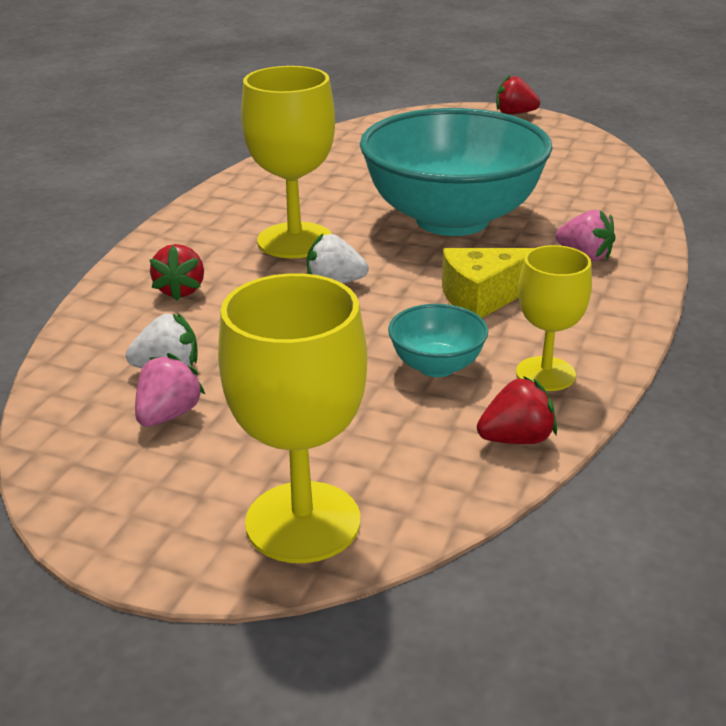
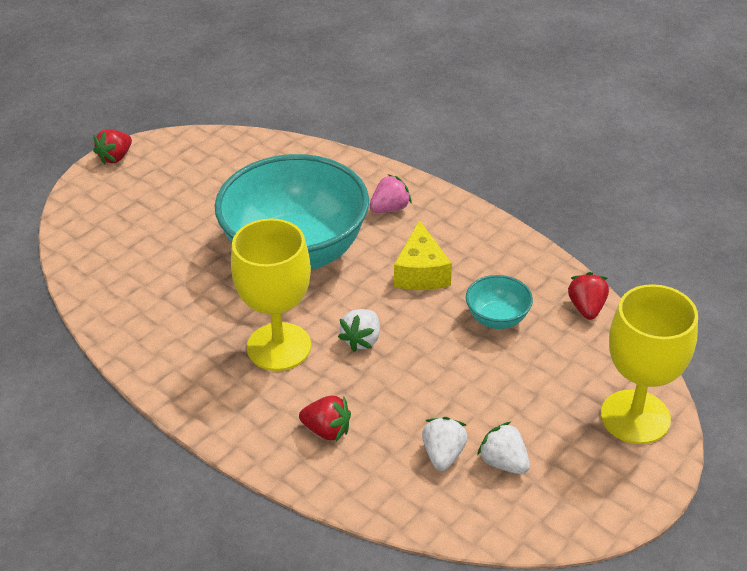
camera: 70 degrees left, 10 degrees up
pink strawberry [135,353,206,427] -> white strawberry [477,422,530,474]
yellow goblet [516,245,592,391] -> none

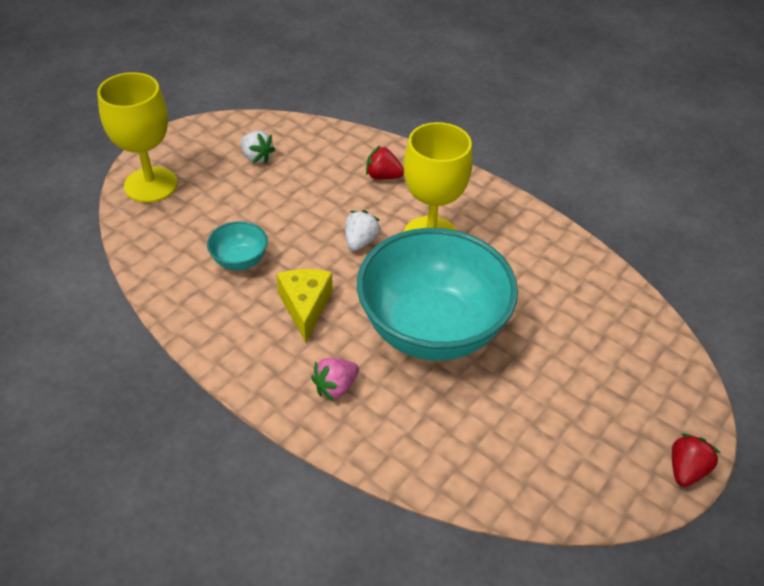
camera: 175 degrees right, 5 degrees up
white strawberry [422,417,468,471] -> none
red strawberry [568,272,609,320] -> none

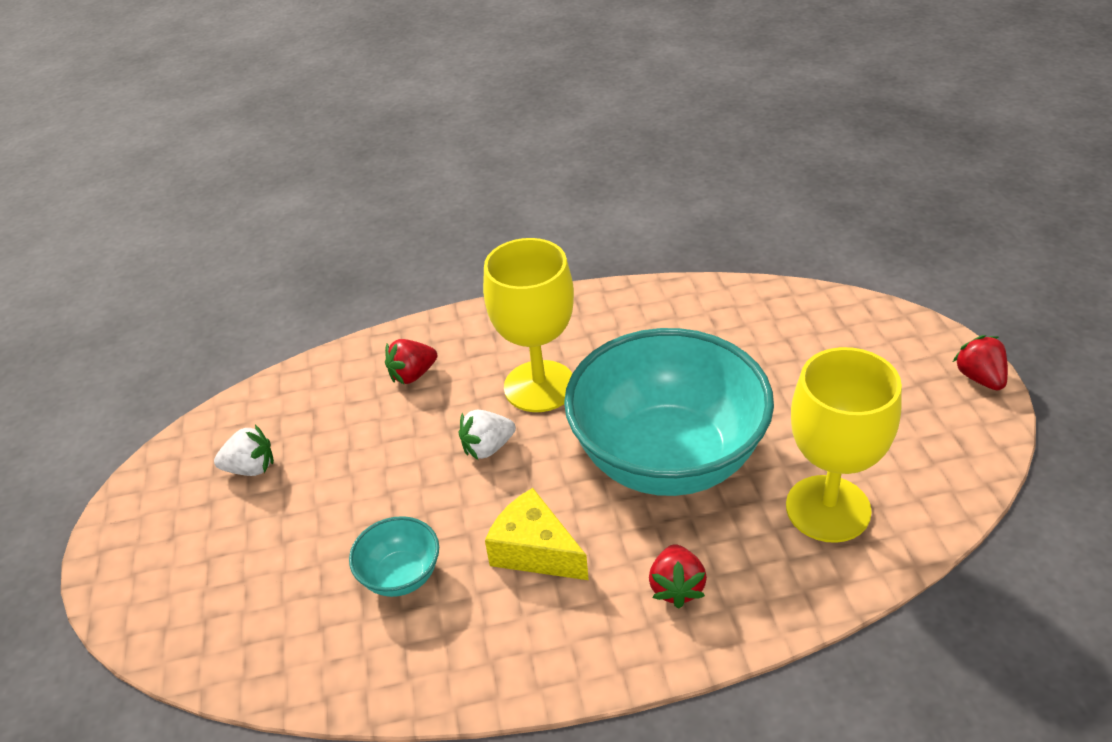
camera: 45 degrees left, 5 degrees down
yellow goblet [97,72,177,203] -> yellow goblet moved to [786,347,902,543]
pink strawberry [311,358,359,401] -> red strawberry [649,544,707,609]
white strawberry [345,210,381,251] -> white strawberry turned 90 degrees counterclockwise [459,410,516,460]

